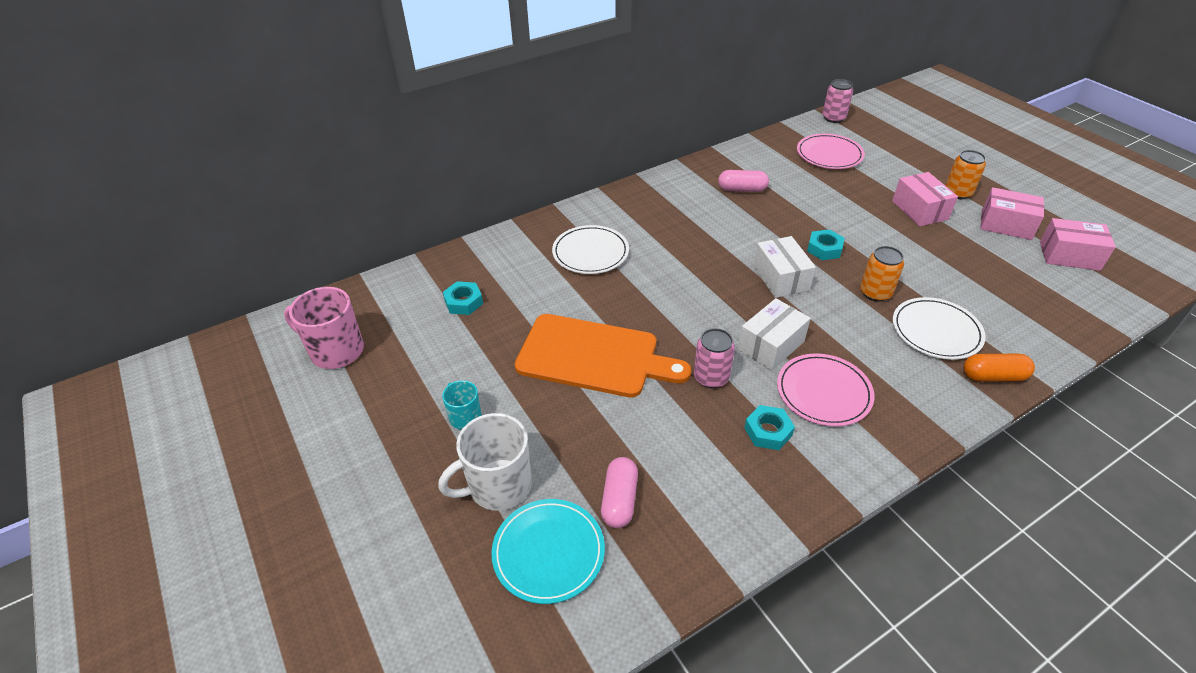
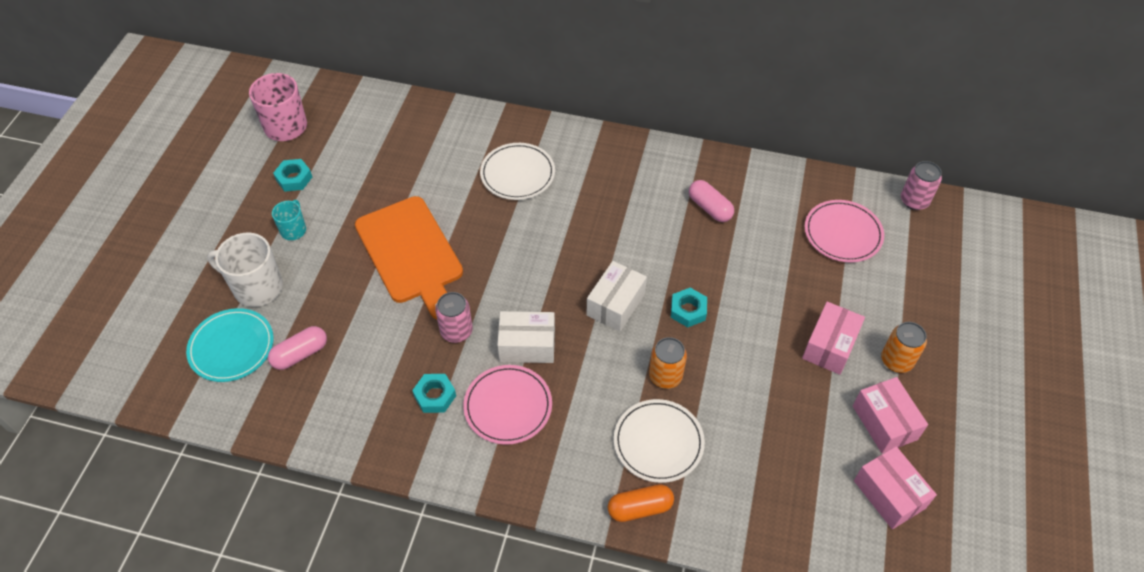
camera: 45 degrees right, 10 degrees up
turquoise nut [443,281,483,315] -> turquoise nut moved to [273,159,312,192]
orange capsule [964,354,1035,382] -> orange capsule turned 60 degrees counterclockwise [608,484,674,522]

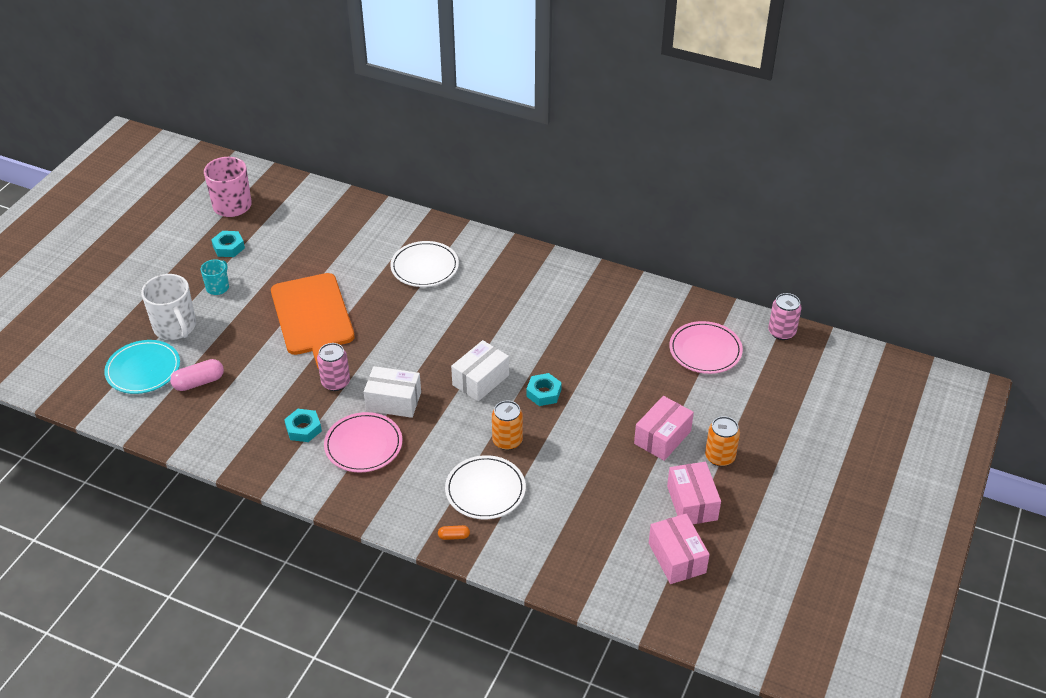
camera: 10 degrees right, 10 degrees down
white mug [207,233,283,307] -> white mug turned 150 degrees counterclockwise [141,274,196,340]
orange capsule [608,484,674,522] -> orange capsule [438,525,470,540], size x0.54
pink capsule [689,180,734,222] -> none

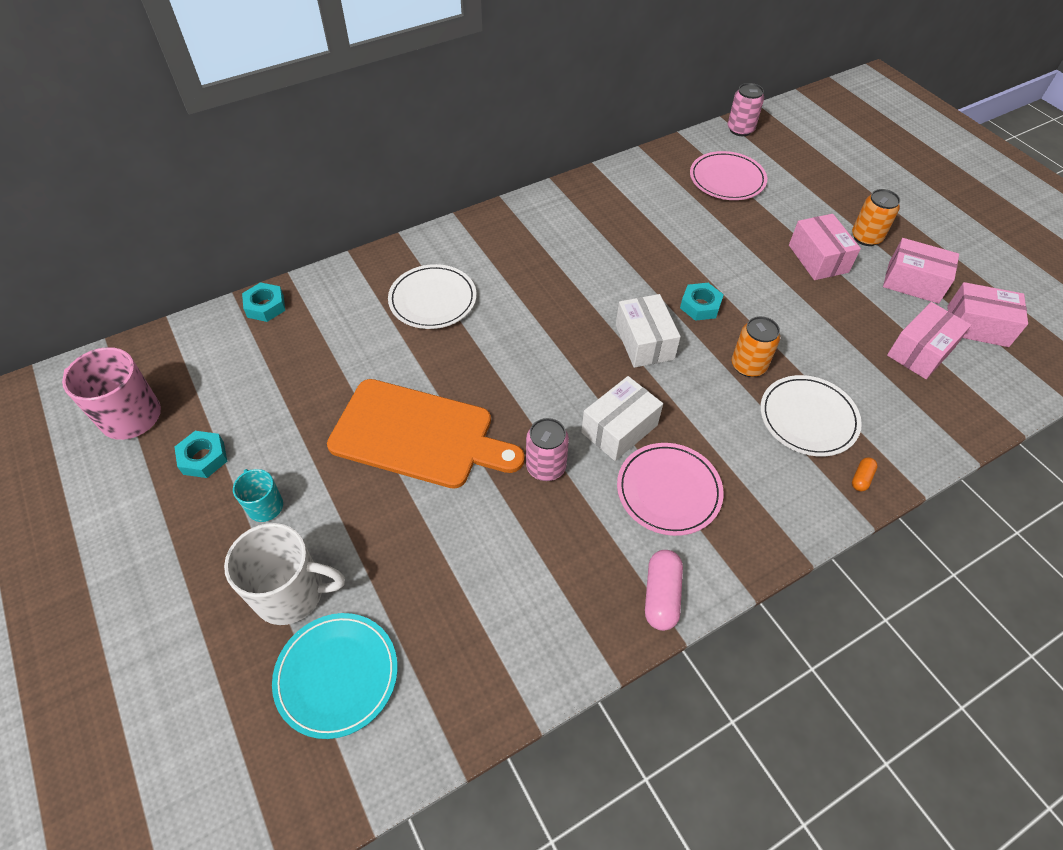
camera: 55 degrees left, 10 degrees up
pink capsule [170,359,224,391] -> pink capsule moved to [645,550,683,631]
turquoise nut [284,409,322,442] -> turquoise nut moved to [242,282,285,322]
none -> pink box [887,302,971,379]

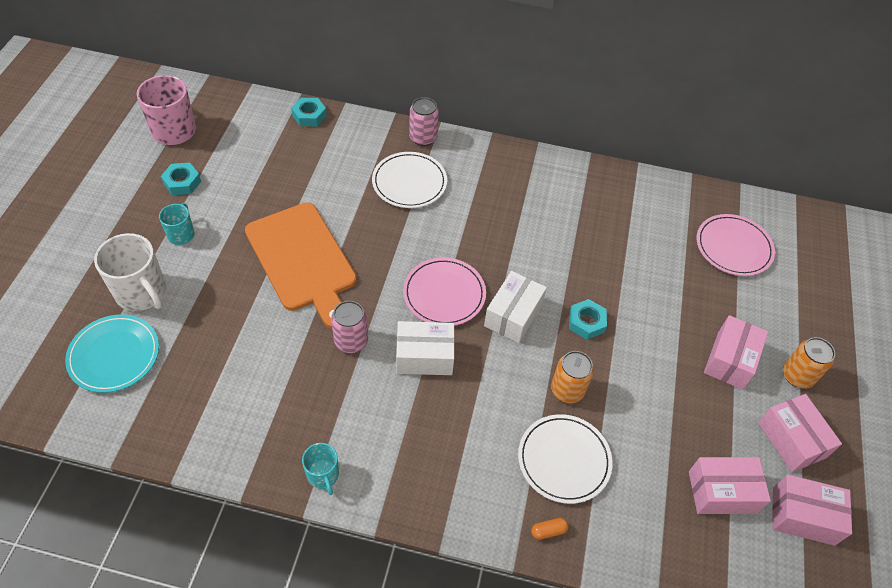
camera: 40 degrees right, 0 degrees up
pink plate [617,443,724,536] -> pink plate moved to [403,258,486,326]
pink capsule [645,550,683,631] -> turquoise mug [302,443,339,495]
pink can [728,83,764,136] -> pink can moved to [409,97,439,146]
pink box [947,282,1028,347] -> pink box turned 45 degrees counterclockwise [772,474,852,546]

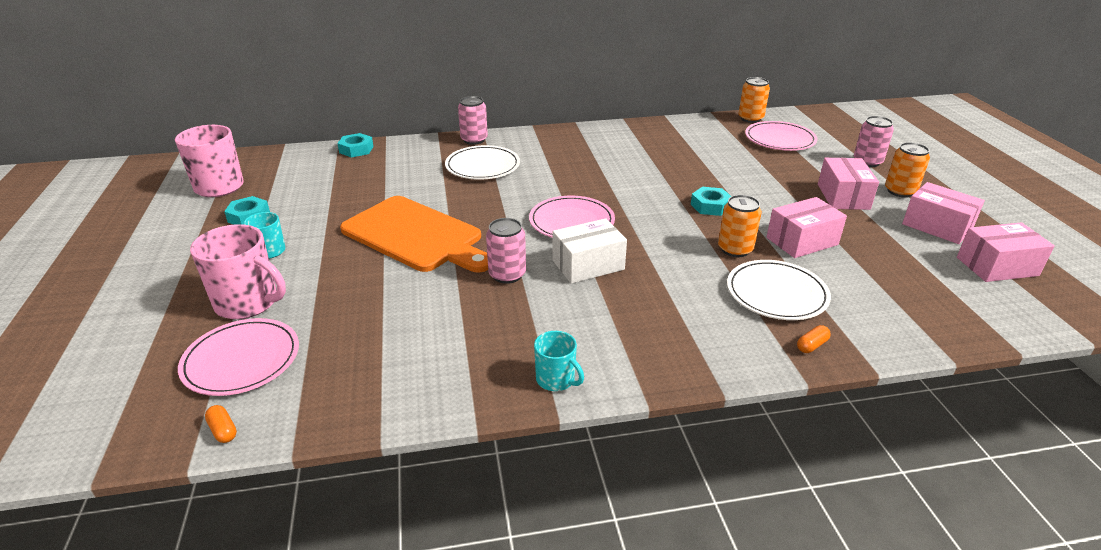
camera: 20 degrees left, 20 degrees down
turquoise plate [65,314,159,393] -> pink plate [178,318,299,396]
white mug [94,233,166,311] -> pink mug [190,224,286,319]
white box [484,271,547,343] -> none
pink box [689,457,771,514] -> pink box moved to [766,197,847,258]
none -> orange capsule [205,405,237,443]
none -> orange can [738,77,770,123]
none -> pink can [854,116,894,167]

